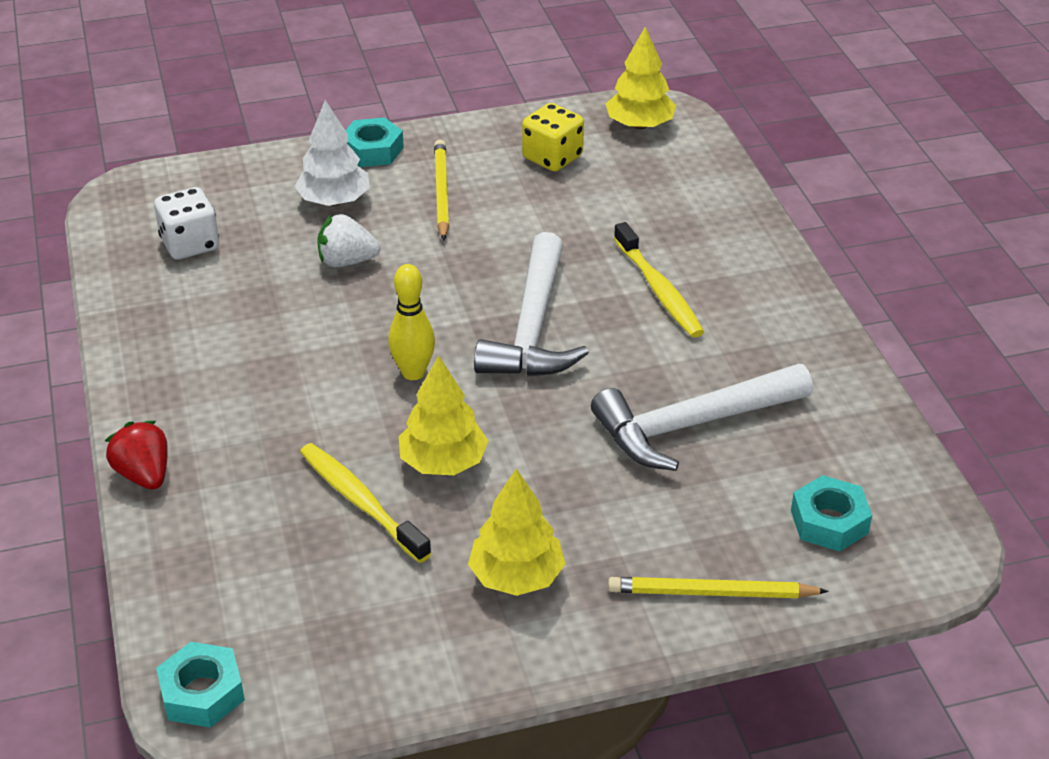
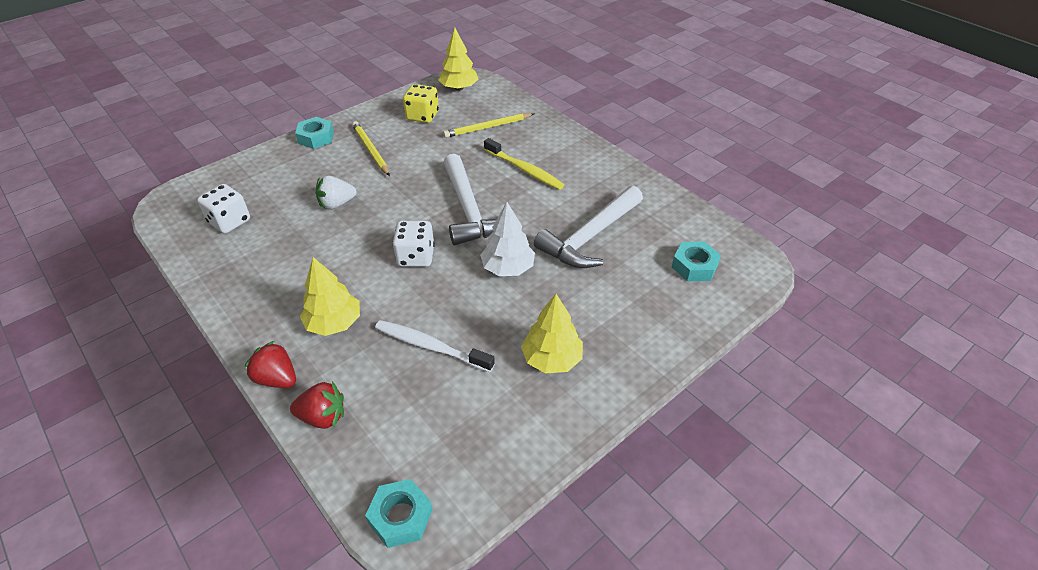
camera: 25 degrees left, 5 degrees up
white tree [295,100,370,206] -> white tree moved to [480,202,535,276]
yellow toothbrush [300,443,432,563] -> white toothbrush [375,320,495,372]
yellow bowling pin [388,264,435,380] -> white dice [392,221,435,267]
yellow tree [399,355,488,475] -> yellow tree moved to [300,257,360,336]
yellow pencil [608,577,829,598] -> yellow pencil moved to [443,113,534,138]
none -> red strawberry [290,381,344,429]

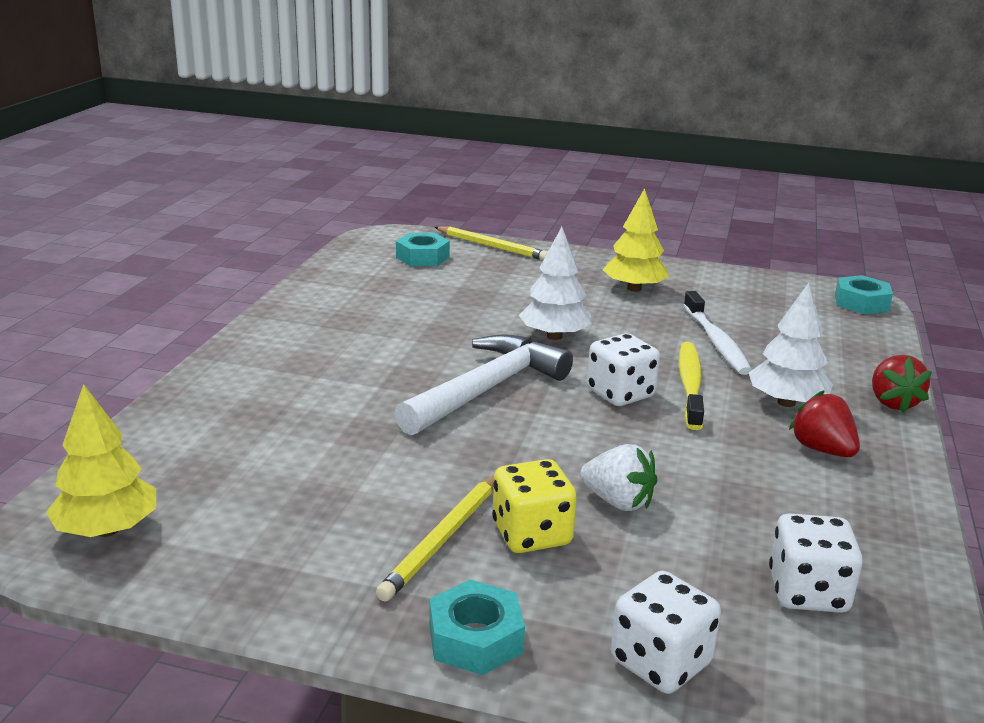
camera: 125 degrees left, 20 degrees down
red strawberry [290,381,344,429] -> red strawberry moved to [789,390,860,457]
yellow tree [300,257,360,336] -> white tree [749,283,833,407]
yellow dice [403,84,439,123] -> yellow dice moved to [492,459,577,553]
yellow pencil [443,113,534,138] -> yellow pencil moved to [435,226,548,260]
yellow toothbrush [484,138,564,190] -> yellow toothbrush moved to [679,342,704,430]
white hammer [534,186,643,268] -> none
none -> white dice [611,571,721,694]

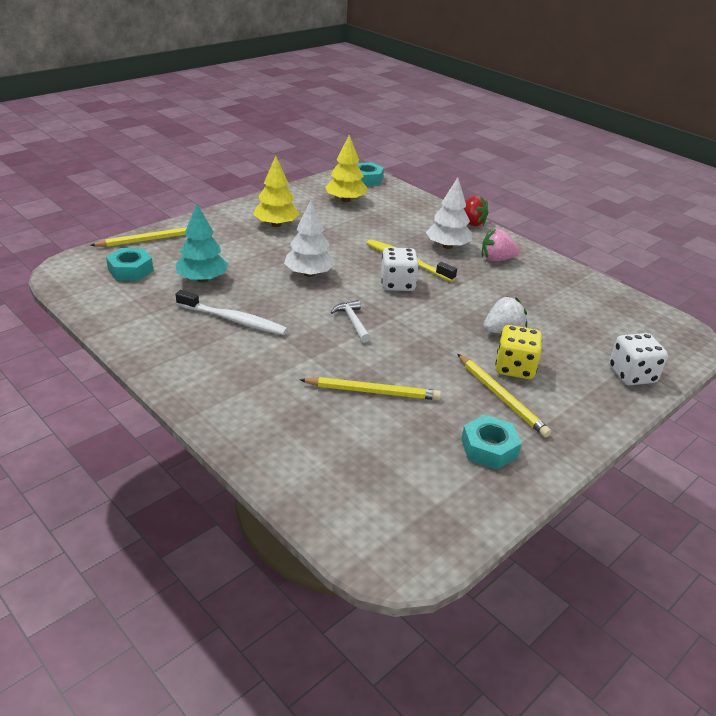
camera: 60 degrees left, 10 degrees up
yellow tree [46,384,156,537] -> yellow tree moved to [325,135,367,202]
white hammer [394,334,573,435] -> white hammer [331,300,371,343], size x0.46
turquoise nut [429,580,525,675] -> turquoise nut moved to [461,415,522,470]
white toothbrush [683,291,752,375] -> white toothbrush moved to [175,290,288,335]
white dice [769,513,863,613] -> none
red strawberry [789,390,860,457] -> pink strawberry [482,229,520,261]
none -> turquoise tree [175,204,229,282]
none -> yellow pencil [300,377,441,400]

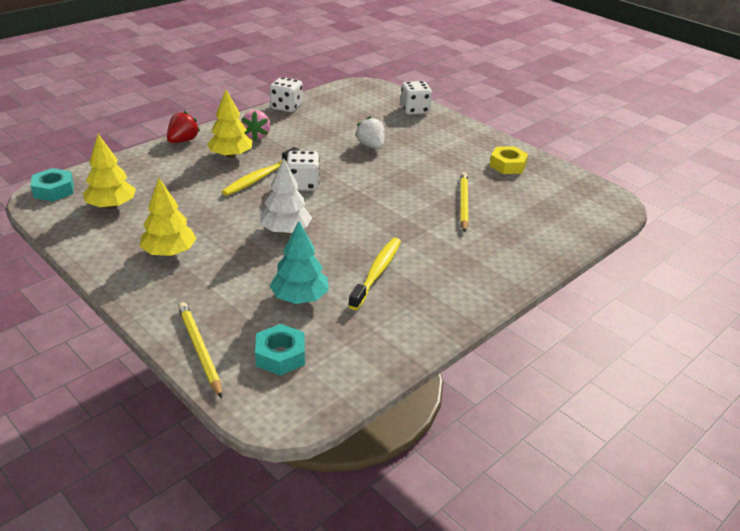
camera: 90 degrees left, 0 degrees up
white toothbrush [175,290,288,335] -> yellow toothbrush [348,238,401,310]
white hammer [331,300,371,343] -> none
white tree [426,177,472,249] -> yellow tree [207,90,252,158]
yellow pencil [457,354,551,438] -> none
turquoise nut [461,415,522,470] -> yellow nut [489,146,528,174]
yellow dice [495,325,542,379] -> none
none -> white dice [270,77,303,112]

